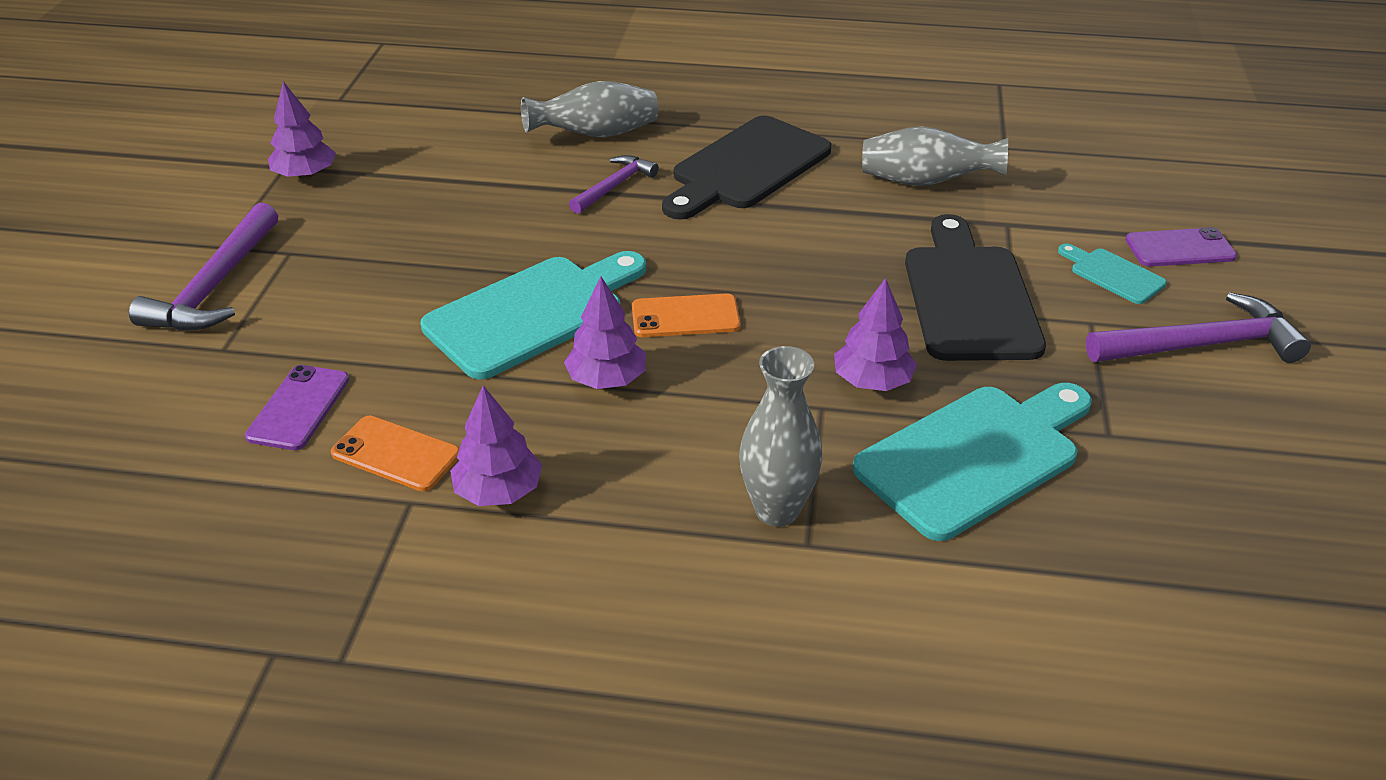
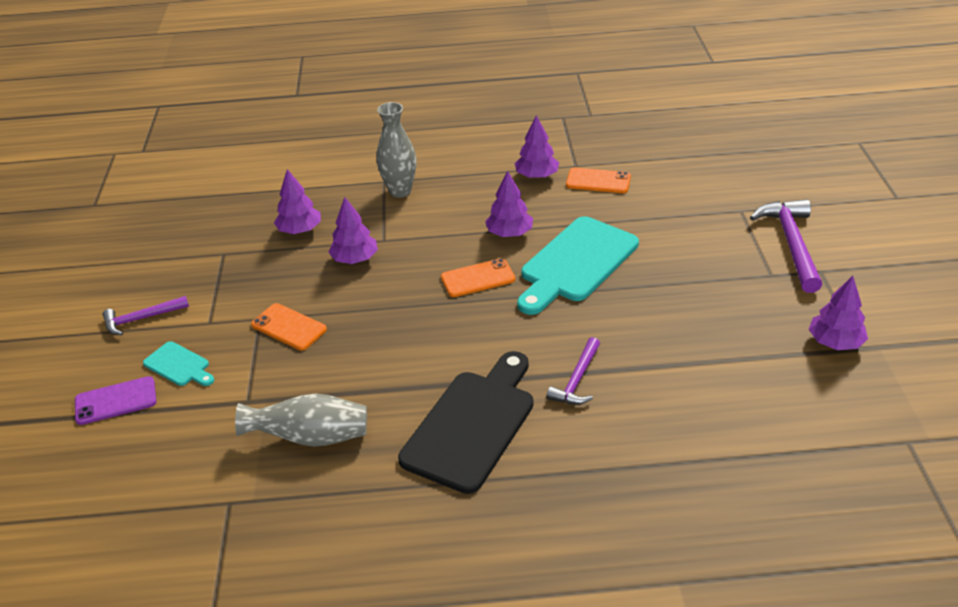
camera: 170 degrees right, 0 degrees up
purple phone [245,365,349,450] -> none
grey vase [521,81,658,137] -> none
turquoise cutting board [853,383,1092,541] -> purple tree [274,169,321,234]
black cutting board [905,214,1046,361] -> orange phone [251,303,327,350]
purple hammer [1086,292,1311,363] -> purple hammer [103,296,189,335], size x0.60

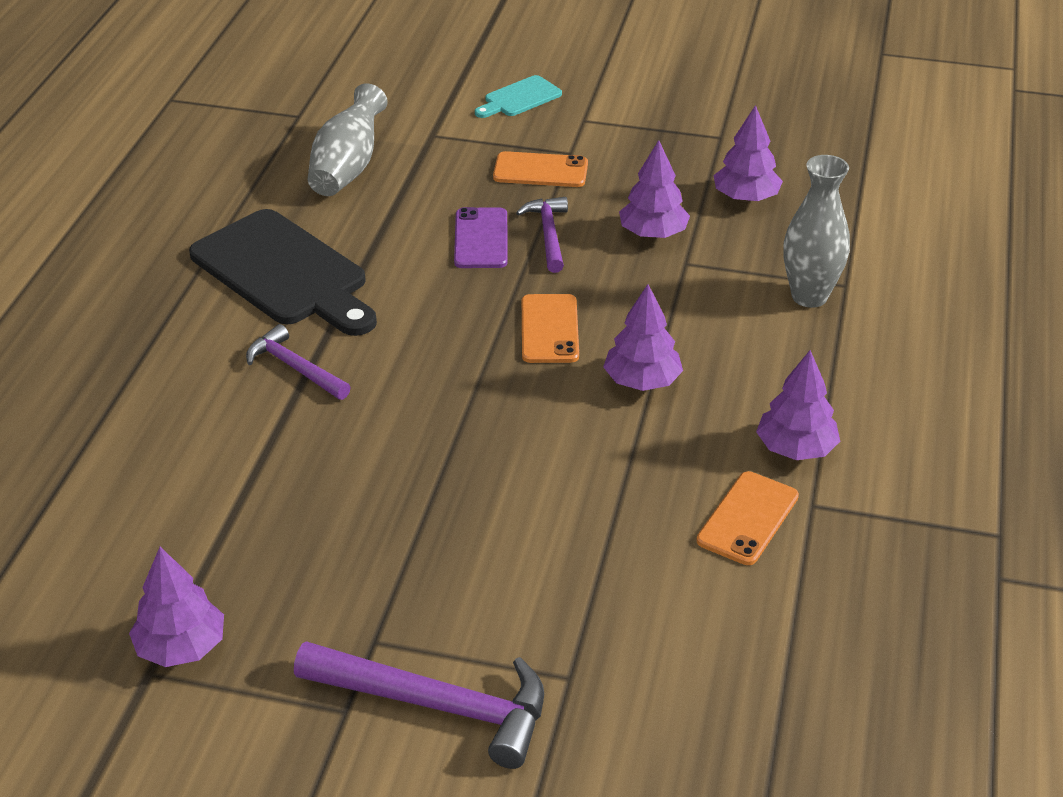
camera: 105 degrees right, 0 degrees up
purple phone [75,376,156,425] -> purple phone moved to [454,207,508,268]
purple hammer [103,296,189,335] -> purple hammer moved to [516,197,568,273]
orange phone [251,303,327,350] -> orange phone turned 45 degrees clockwise [493,151,588,187]
turquoise cutting board [517,216,639,315] -> none

